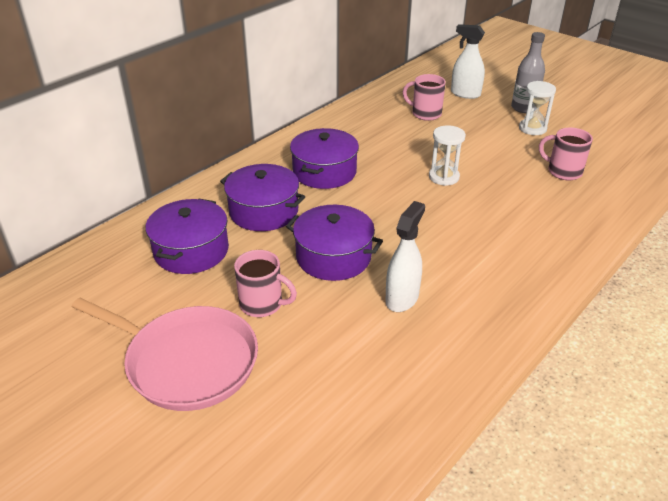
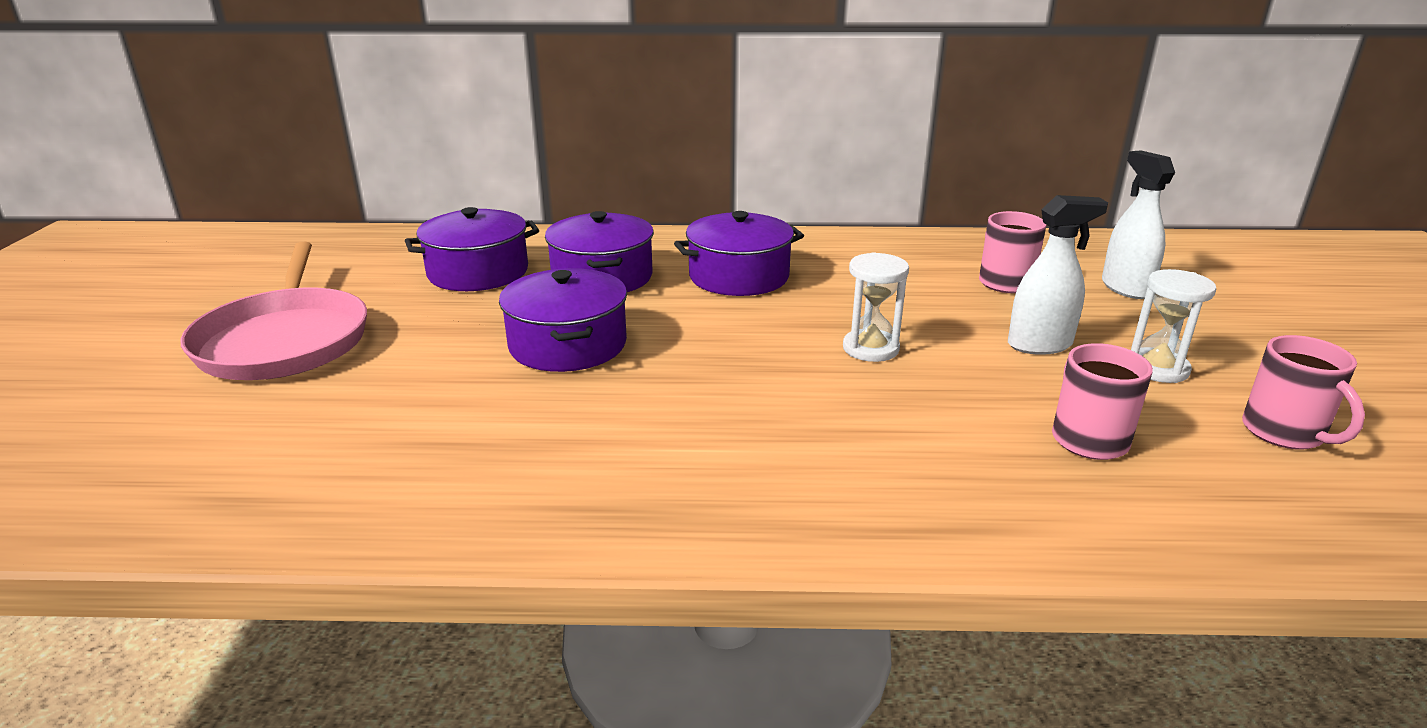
camera: 50 degrees right, 10 degrees down
pink mug [234,250,297,317] -> pink mug moved to [1242,335,1365,449]
white spray bottle [385,201,425,312] -> white spray bottle moved to [1008,195,1108,355]
grey bottle [511,32,545,113] -> none

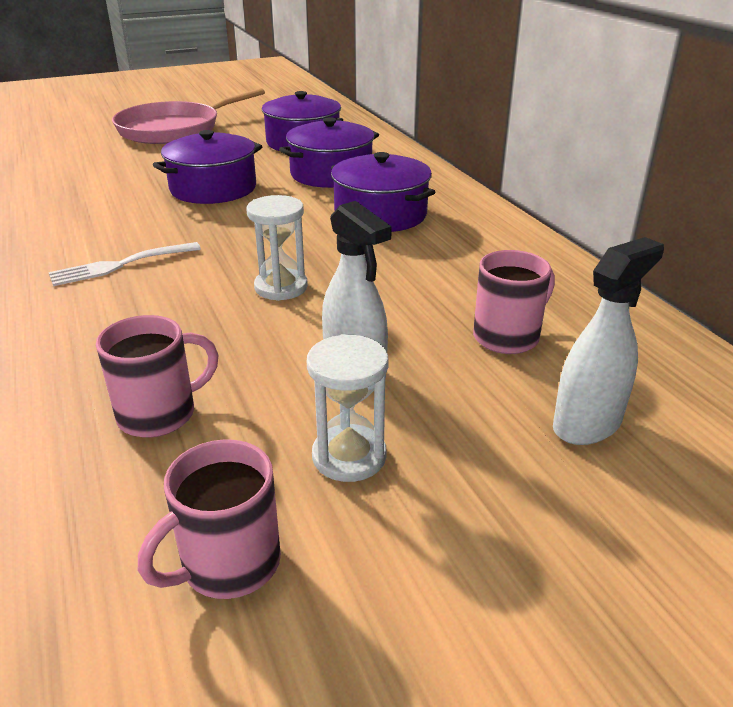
camera: 65 degrees right, 5 degrees up
none -> white fork [49,242,201,286]

